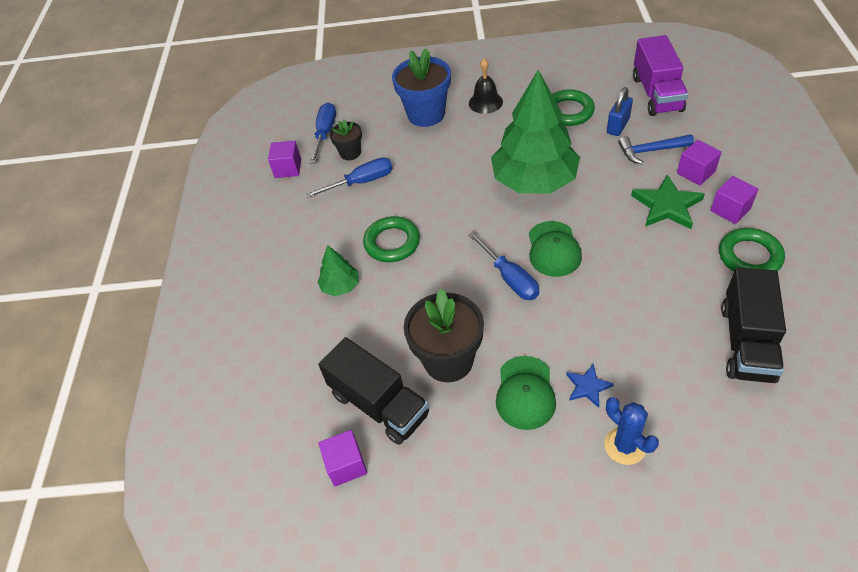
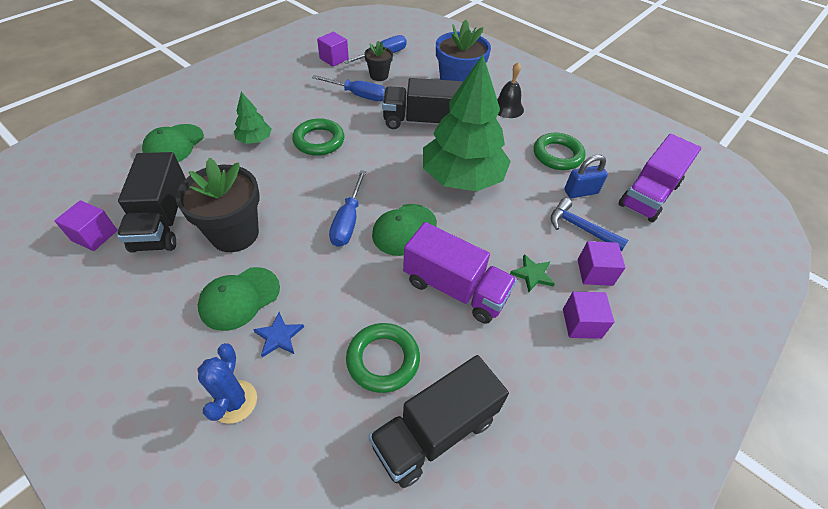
camera: 35 degrees right, 0 degrees up
green star [631,174,705,229] -> green star [510,254,555,292], size x0.57
green ring [719,228,785,272] -> green ring moved to [346,323,420,393]
none -> green cap [142,124,204,162]
none -> black truck [382,78,463,129]
none -> purple truck [403,222,517,324]

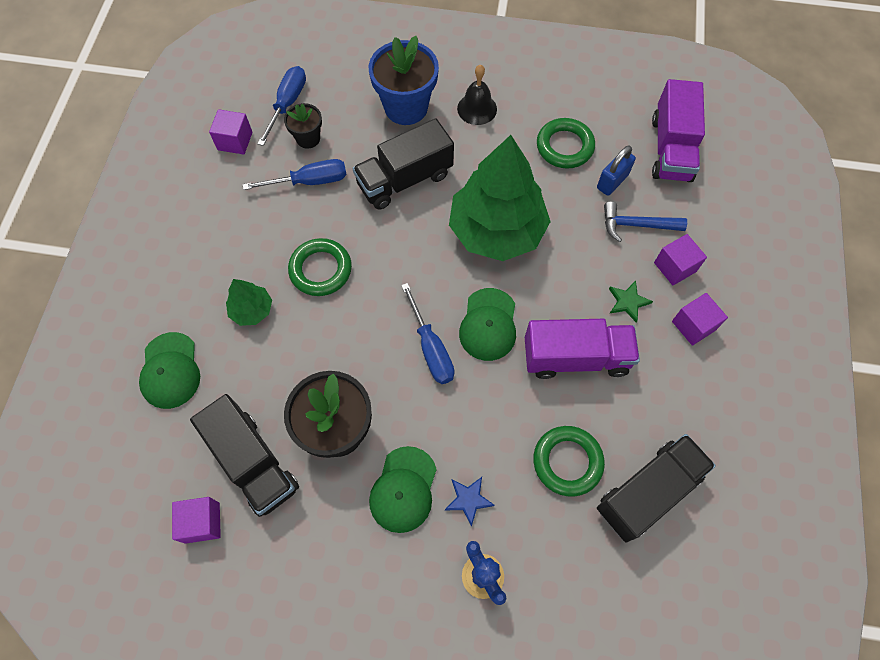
camera: 30 degrees left, 15 degrees up
black truck [369,355,509,488] -> black truck turned 150 degrees counterclockwise [597,434,716,543]

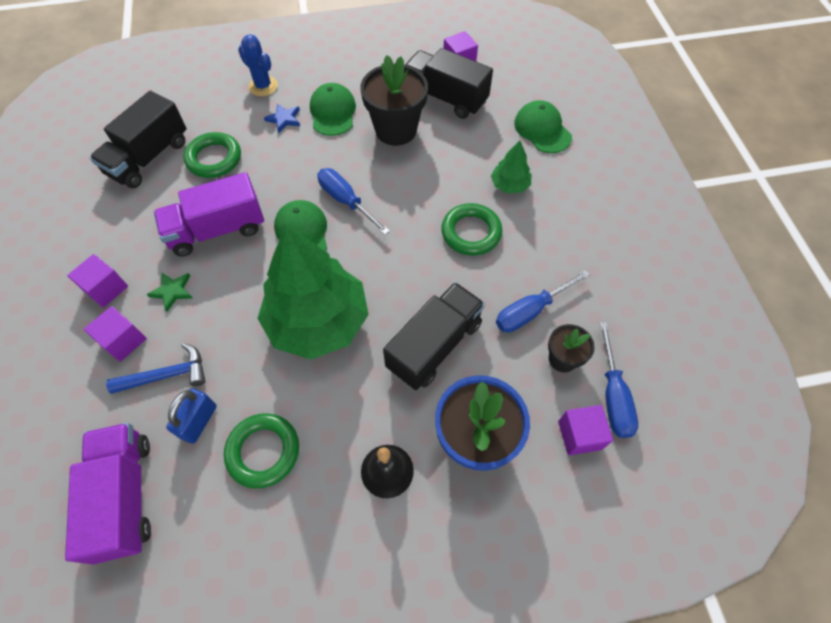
camera: 160 degrees right, 5 degrees down
purple cube [209,109,253,154] -> purple cube moved to [558,405,613,455]

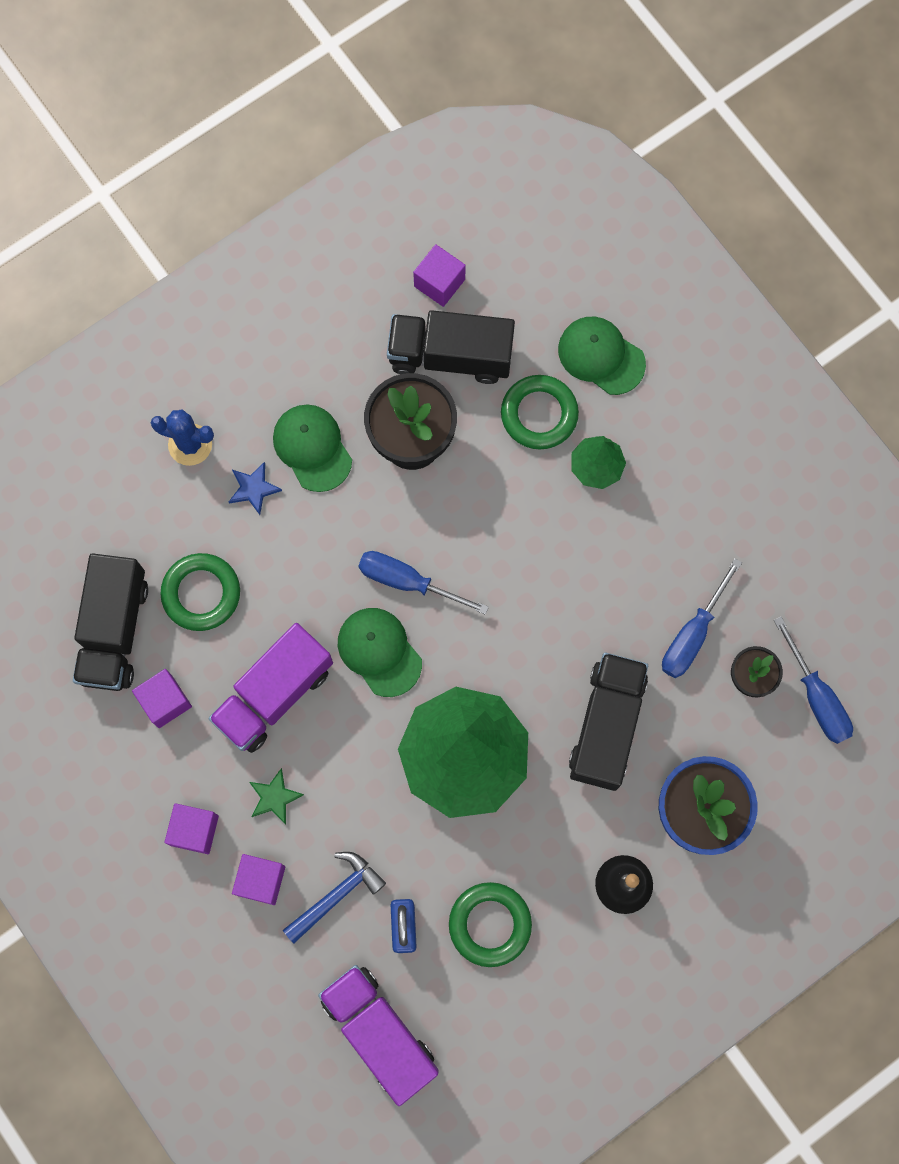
camera: 25 degrees left, 15 degrees up
green ring [441,203,502,256] -> green ring moved to [501,375,579,449]
purple cube [558,405,613,455] -> purple cube moved to [132,669,192,728]

